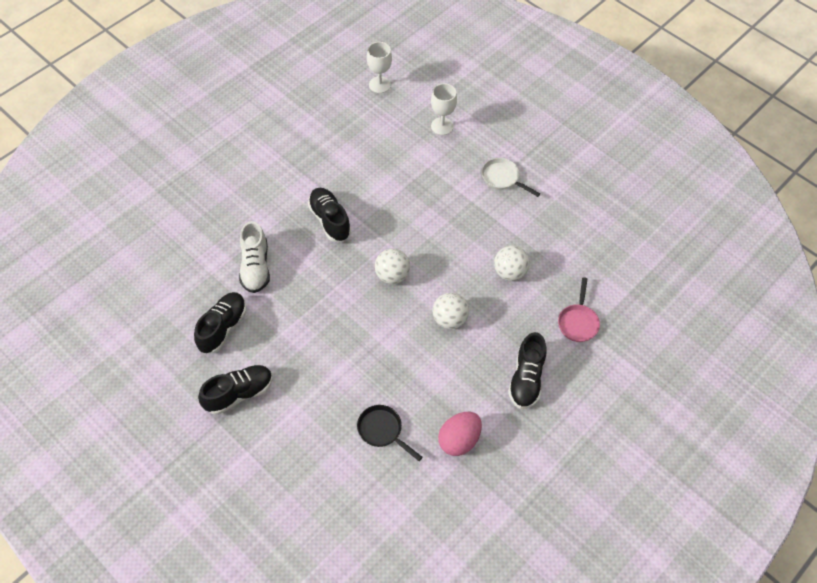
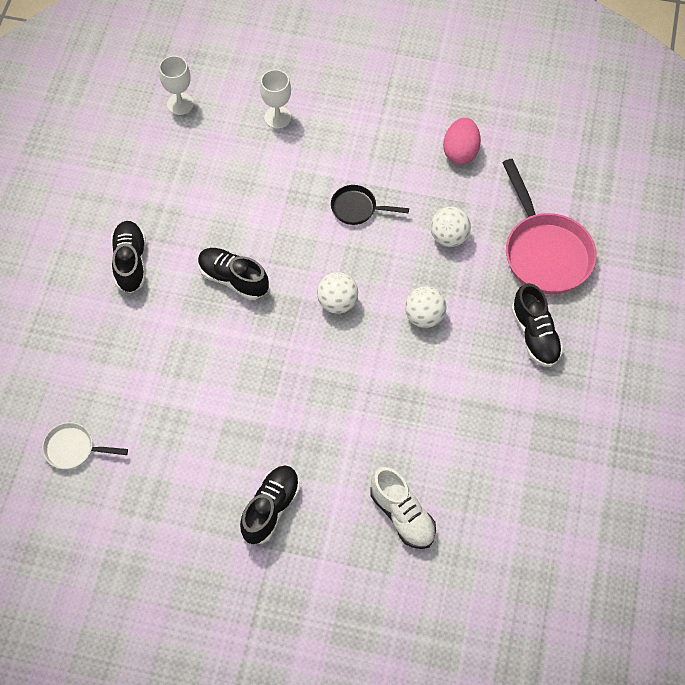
camera: 30 degrees left, 5 degrees up
black shoe [194,292,247,354] -> black shoe moved to [111,221,146,293]
white shoe [239,221,270,293] -> white shoe moved to [370,467,436,549]
black pan [357,405,423,461] -> black pan moved to [331,185,409,225]
pink egg [438,412,482,456] -> pink egg moved to [443,118,481,164]
white pan [482,158,540,197] -> white pan moved to [42,422,128,469]
pink pan [558,277,600,342] -> pink pan [502,159,597,294], size x1.94

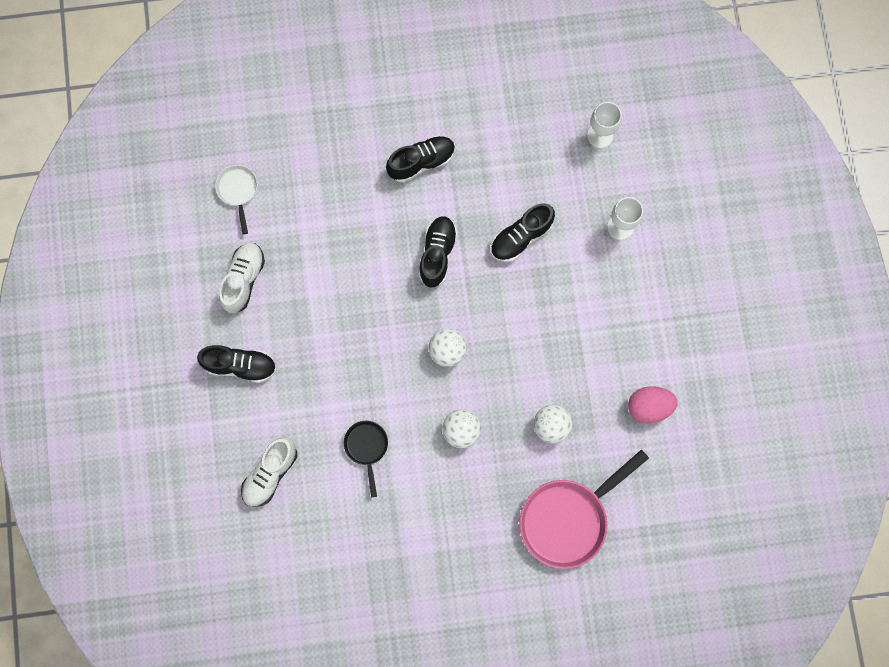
camera: 70 degrees right, 15 degrees up
black pan [331,185,409,225] -> black pan moved to [344,421,388,497]
black shoe [511,283,563,367] -> black shoe moved to [491,203,555,262]
none -> white shoe [219,243,265,313]

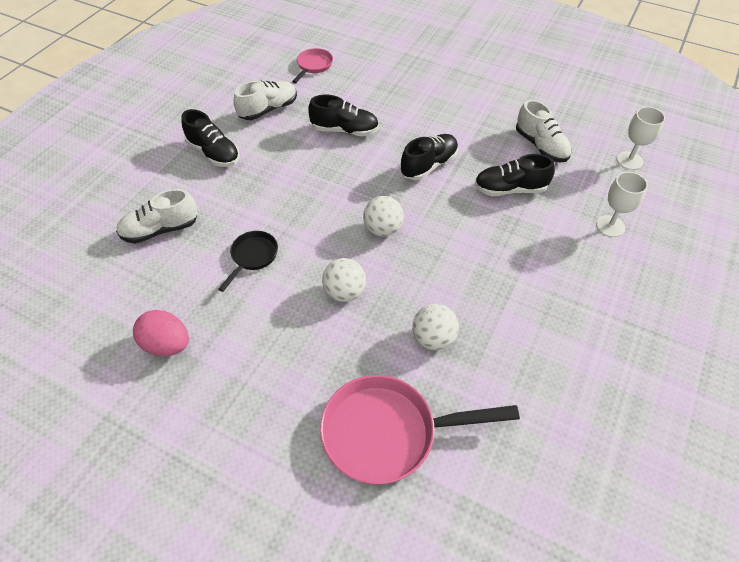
camera: 35 degrees right, 25 degrees down
white pan [215,165,258,234] -> pink pan [292,48,333,84]
black shoe [386,135,455,183] -> black shoe moved to [308,95,379,136]
pink egg [628,386,678,424] -> pink egg moved to [133,310,189,356]
none -> white shoe [516,100,572,162]

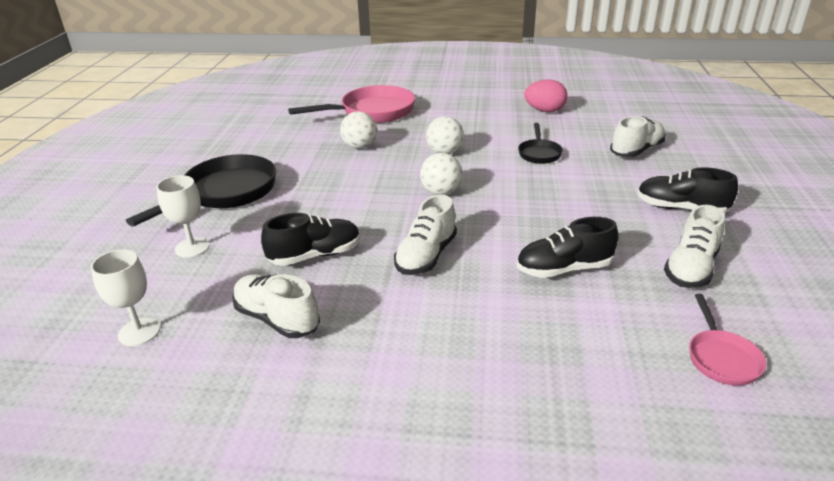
camera: 160 degrees right, 20 degrees down
black shoe [400,134,458,180] -> white shoe [394,194,457,275]
none -> black pan [126,154,276,227]

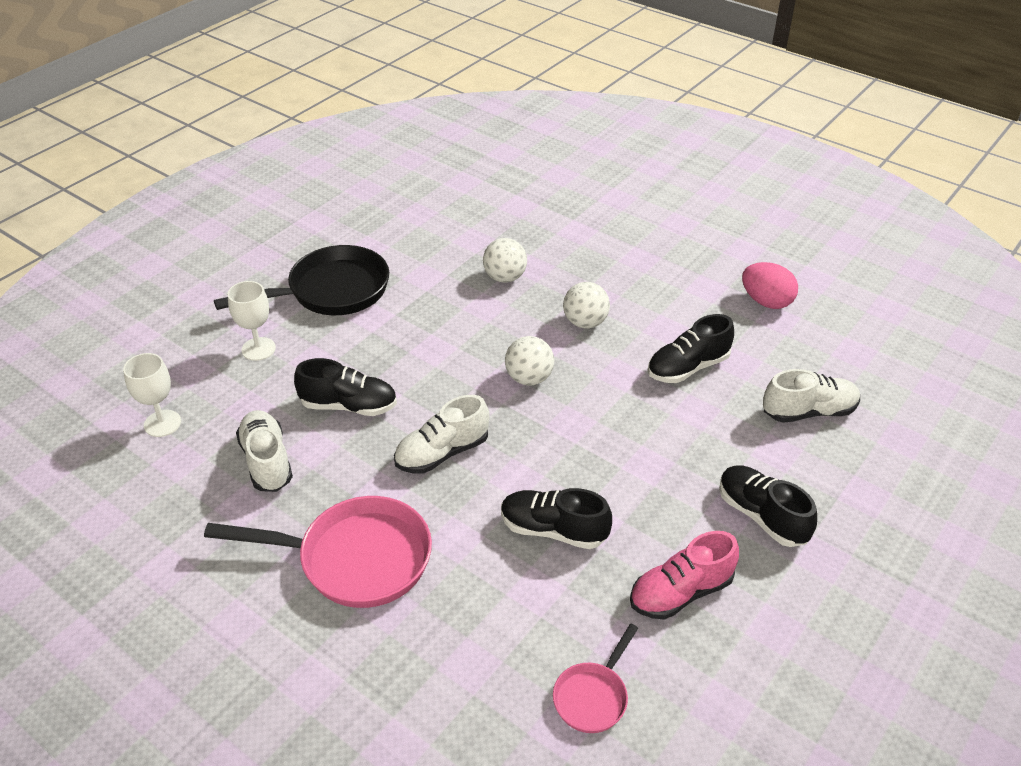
camera: 30 degrees right, 10 degrees up
pink pan [288,85,415,123] -> pink pan moved to [204,496,432,608]
black pan [518,123,563,164] -> black shoe [647,314,734,383]
white shoe [664,205,725,288] -> pink shoe [630,531,739,620]

